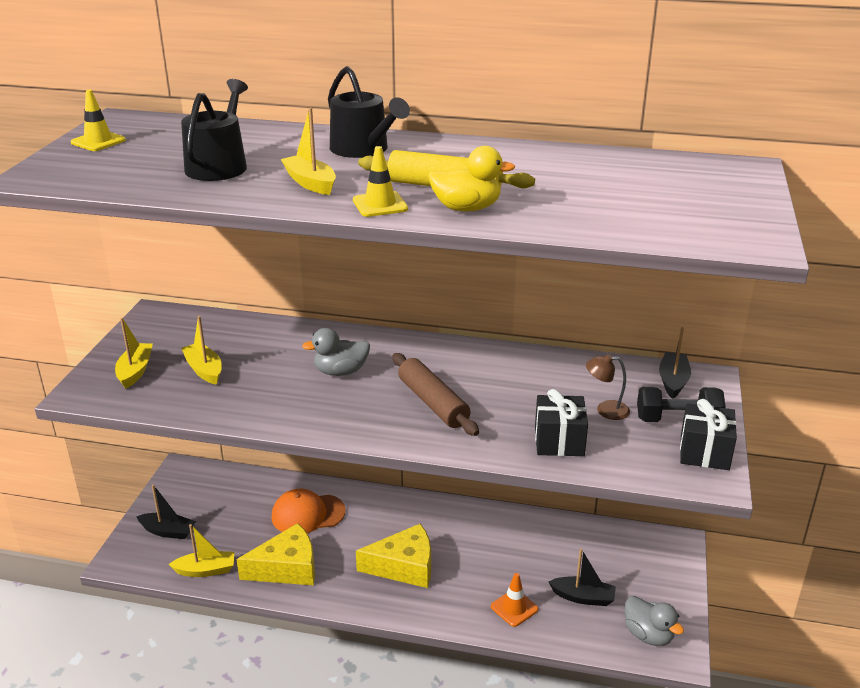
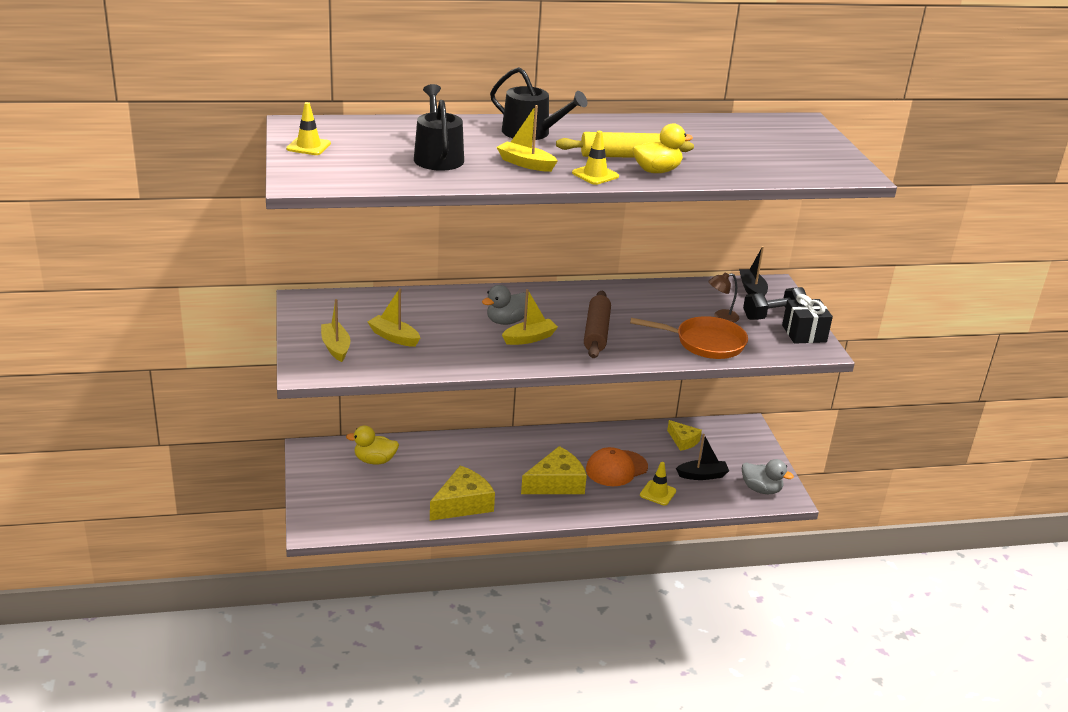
camera: 25 degrees left, 0 degrees up
black boat [136,484,196,539] -> none
yellow boat [169,524,234,577] -> yellow boat moved to [502,289,558,345]
orange cap [272,489,345,533] -> orange cap moved to [586,447,648,486]
brown rolling pin [393,353,479,436] -> brown rolling pin turned 60 degrees clockwise [584,291,611,358]
orange traffic cone [491,573,539,627] -> yellow traffic cone [640,462,676,506]
black gift [535,389,588,456] -> orange pan [630,316,748,359]
none -> yellow duck [346,426,399,465]
none -> yellow cheese [667,420,702,451]

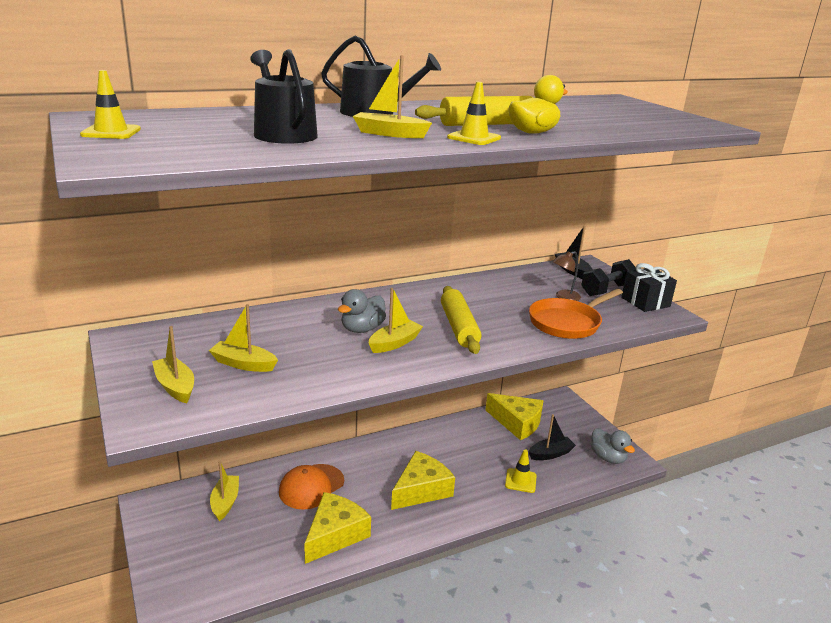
camera: 15 degrees left, 5 degrees down
yellow duck [346,426,399,465] -> yellow boat [210,461,239,521]
brown rolling pin [584,291,611,358] -> yellow rolling pin [441,286,481,354]
orange cap [586,447,648,486] -> orange cap moved to [279,464,344,510]
orange pan [630,316,748,359] -> orange pan turned 150 degrees clockwise [529,289,623,339]
yellow cheese [667,420,702,451] -> yellow cheese [485,393,543,440], size x1.71
grey duck [742,459,794,494] -> grey duck turned 45 degrees clockwise [591,428,635,464]

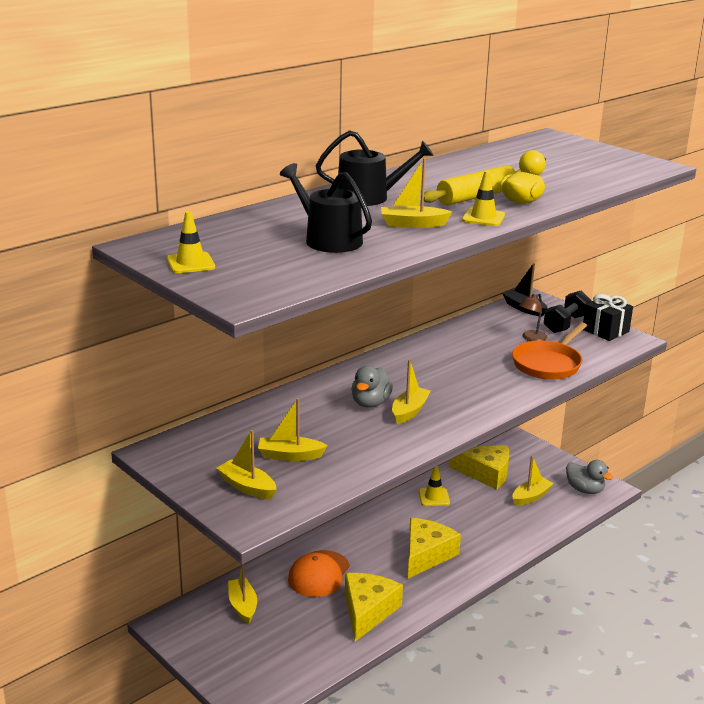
camera: 15 degrees left, 0 degrees up
yellow rolling pin [441,286,481,354] -> none
yellow traffic cone [505,449,537,493] -> yellow traffic cone moved to [418,466,450,506]
black boat [529,414,576,460] -> yellow boat [512,456,554,506]

